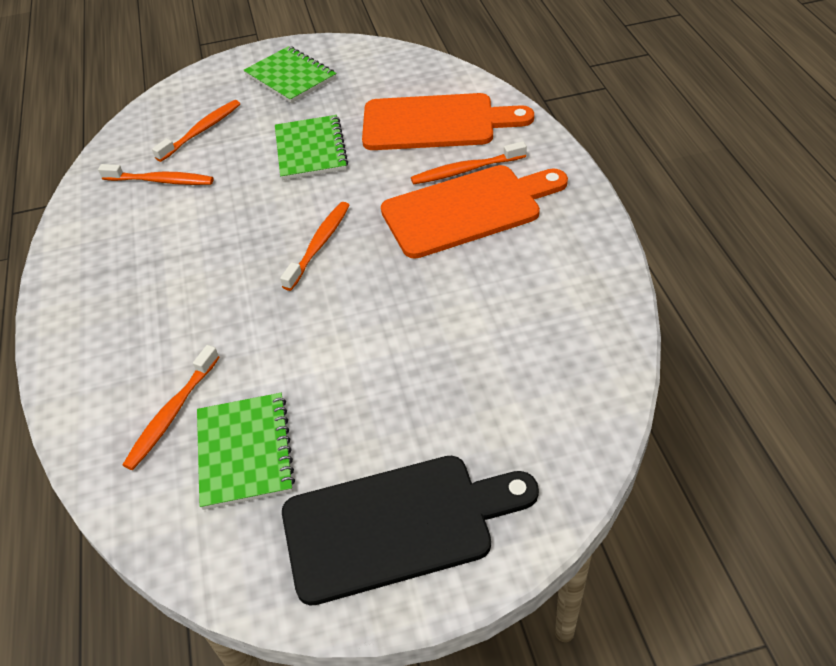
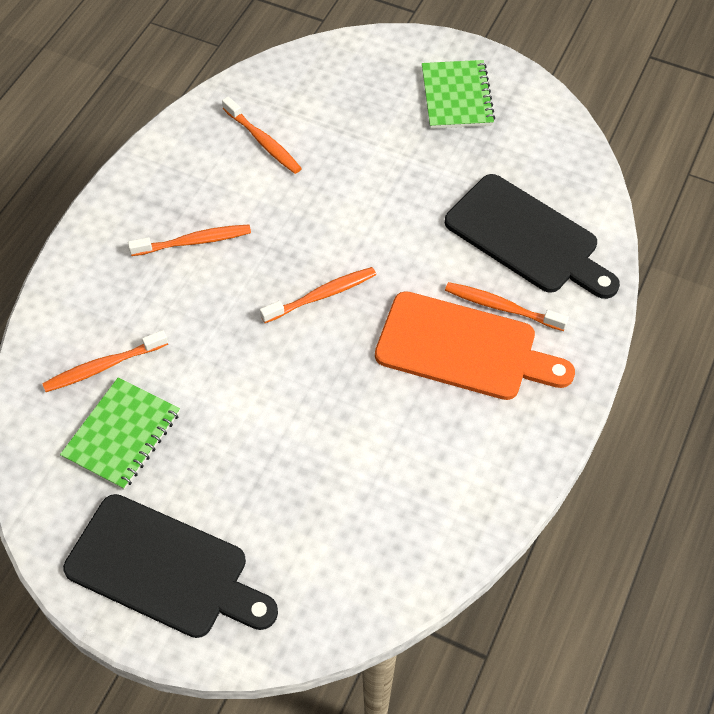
camera: 35 degrees right, 10 degrees up
orange toothbrush [152,100,240,162] -> orange toothbrush moved to [128,225,251,256]
green notebook [275,115,348,180] -> none
orange cutting board [362,93,534,150] -> black cutting board [445,174,620,299]

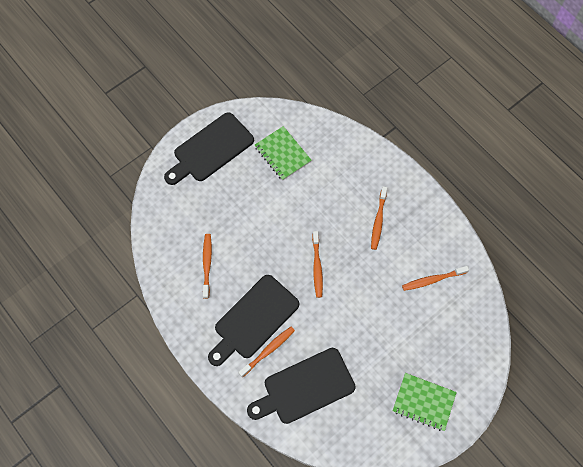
camera: 115 degrees right, 10 degrees up
orange toothbrush [42,330,168,392] -> orange toothbrush moved to [203,234,212,299]
orange cutting board [375,291,575,400] -> black cutting board [208,275,299,366]

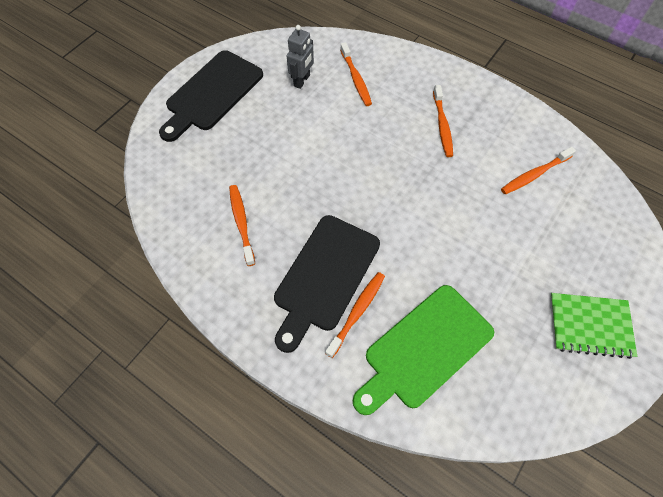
camera: 15 degrees left, 5 degrees down
black cutting board [247,348,356,424] -> green cutting board [353,285,494,415]
green notebook [255,126,312,181] -> grey robot [287,25,314,89]
orange toothbrush [312,231,323,298] -> orange toothbrush moved to [340,42,372,106]

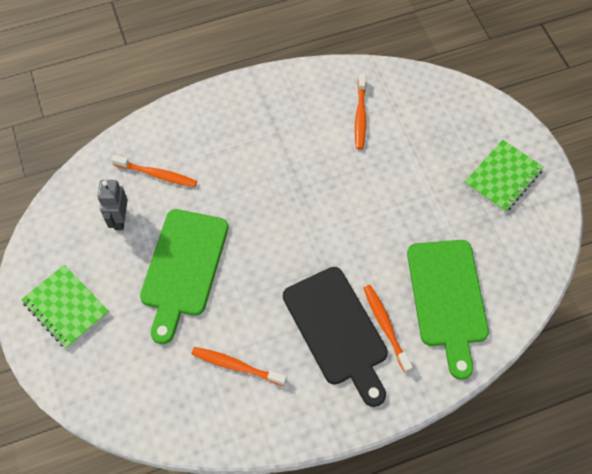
camera: 55 degrees left, 0 degrees up
black cutting board [159,50,263,142] -> green notebook [21,265,109,349]
grey robot [287,25,314,89] -> grey robot turned 150 degrees counterclockwise [97,180,128,230]
orange toothbrush [433,85,453,157] -> none
none -> green cutting board [140,209,228,344]

